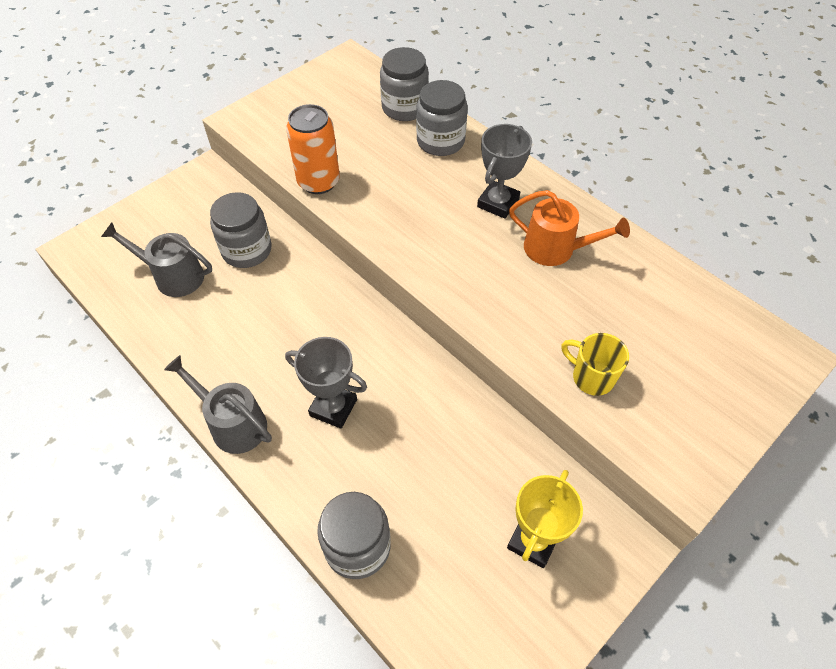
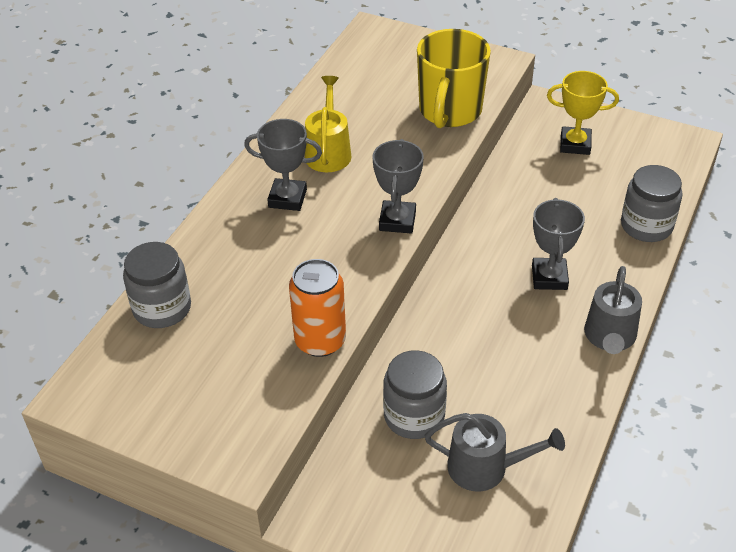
camera: 110 degrees left, 10 degrees down
grey watering can [101,222,212,297] -> grey watering can turned 75 degrees counterclockwise [424,413,565,492]
grey jar [416,80,468,156] -> none
orange watering can [509,190,630,266] -> yellow watering can [305,76,352,172]
yellow mug [561,333,629,396] -> yellow mug [417,29,491,128], size x1.90
none -> grey trophy [373,139,424,234]

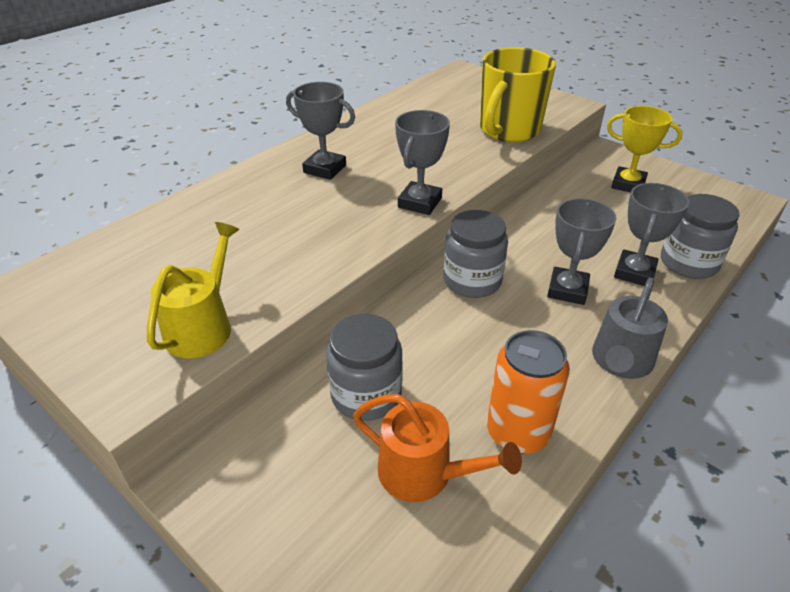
camera: 15 degrees right, 5 degrees down
grey jar [123,242,191,328] -> grey jar moved to [444,210,508,298]
orange can [289,259,346,357] -> orange can moved to [487,330,570,454]
yellow watering can [305,76,352,172] -> yellow watering can moved to [147,222,239,358]
grey watering can [424,413,565,492] -> orange watering can [353,394,522,502]
none -> grey trophy [614,183,689,286]

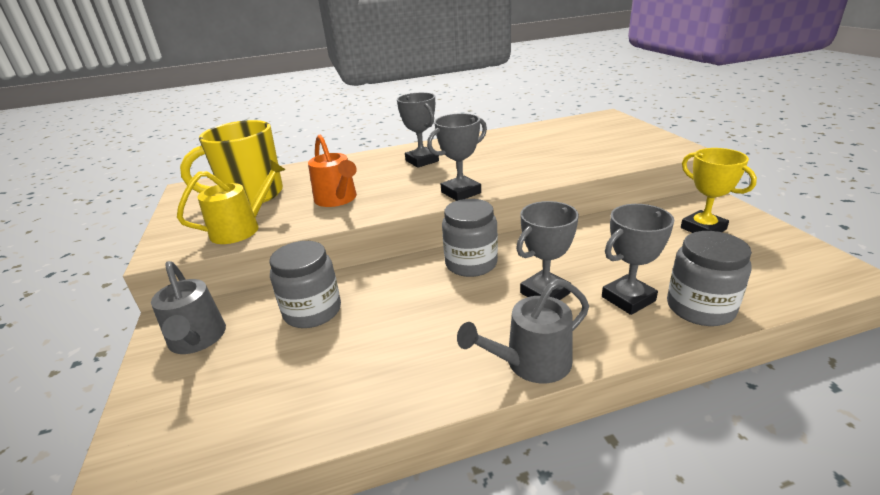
camera: 35 degrees right, 10 degrees down
orange watering can [353,394,522,502] -> orange watering can moved to [308,135,357,207]
yellow mug [480,47,556,142] -> yellow mug moved to [180,120,283,204]
orange can [487,330,570,454] -> none
none -> grey watering can [151,261,226,354]

